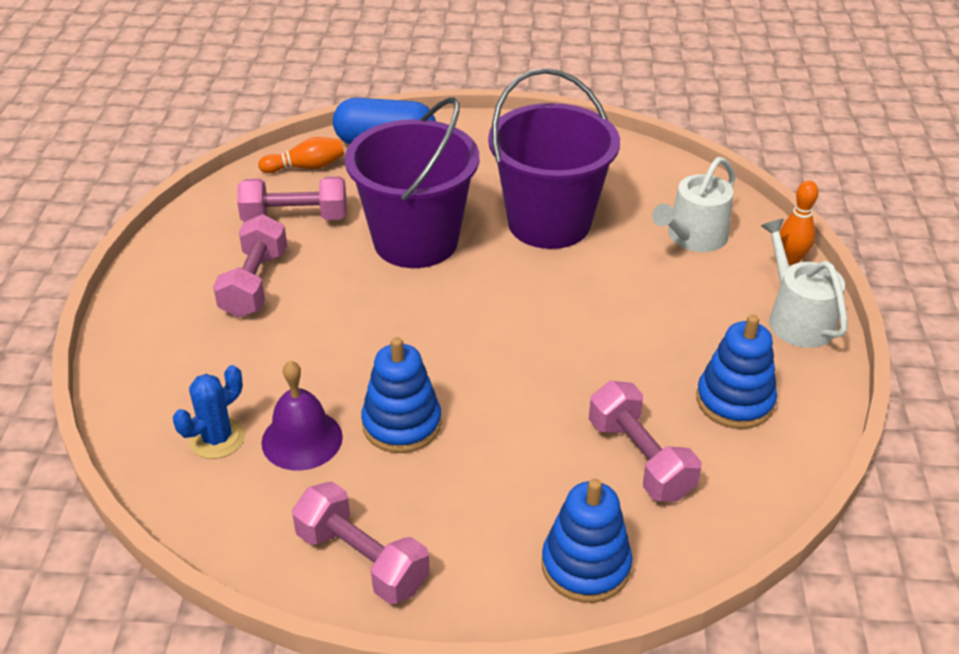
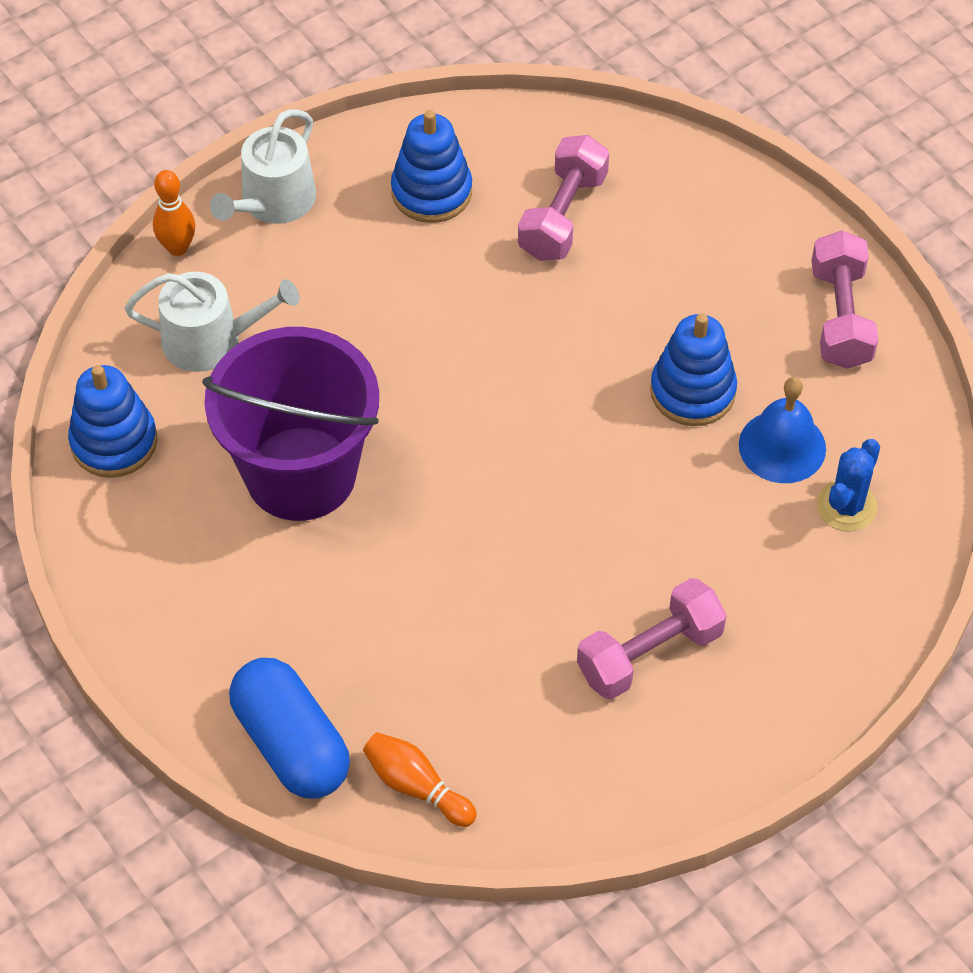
camera: 130 degrees left, 15 degrees up
blue cactus [173,365,245,459] -> blue cactus turned 60 degrees counterclockwise [817,439,880,532]
pink dumbbell [237,177,346,222] -> none
purple bell [261,360,343,471] -> blue bell [739,377,826,483]
purple bucket [345,97,479,268] -> none
blue stacking toy [542,478,632,603] -> blue stacking toy moved to [68,365,157,478]

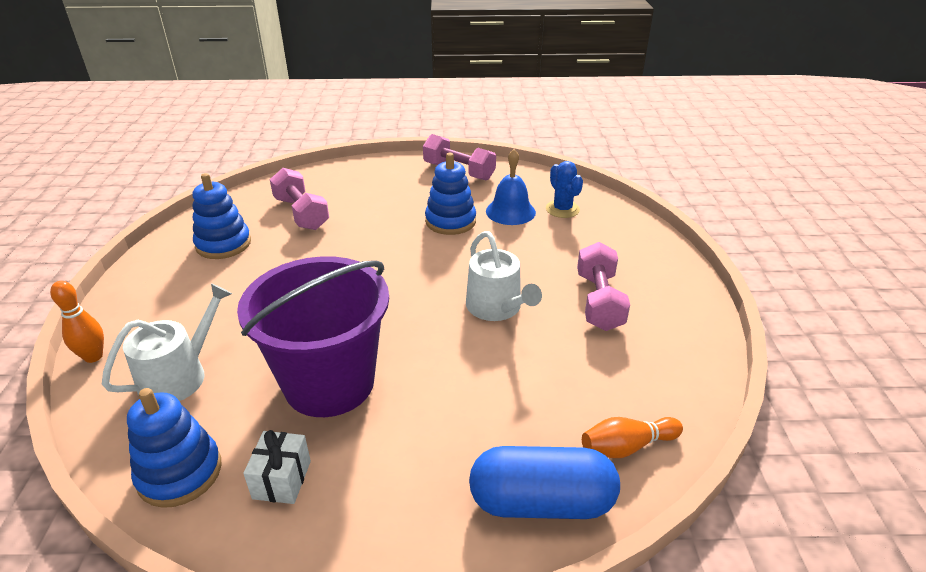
camera: 55 degrees left, 20 degrees down
white watering can [210,110,316,224] -> white watering can moved to [466,231,542,321]
none -> white gift [243,430,311,504]

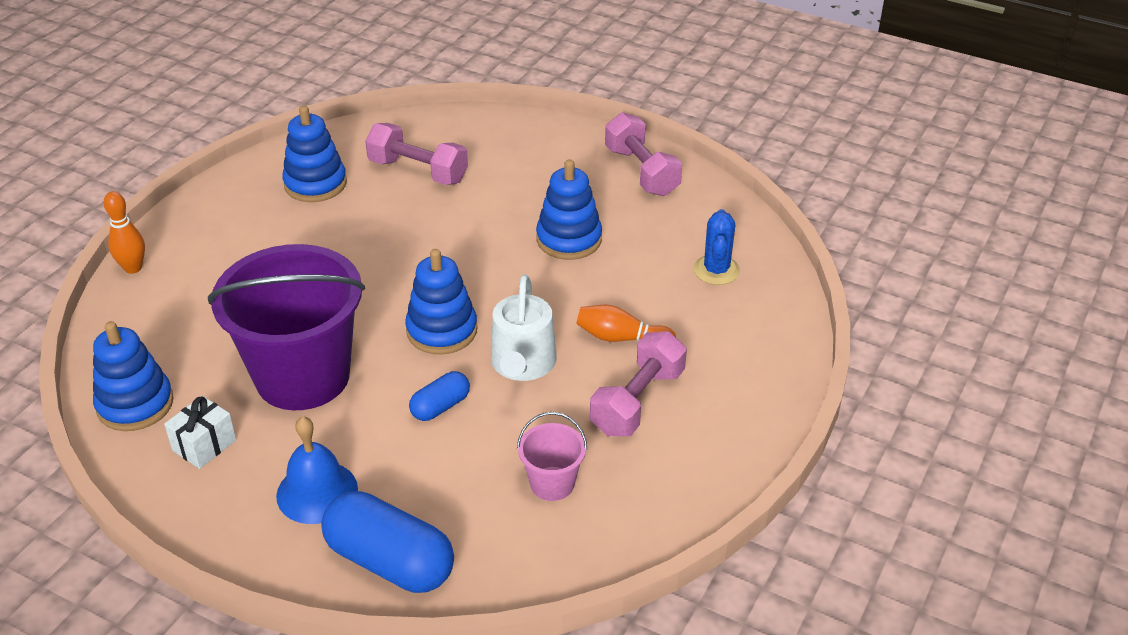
camera: 30 degrees right, 5 degrees up
white watering can [102,283,232,401] -> none
pink dumbbell [270,168,329,230] -> pink dumbbell turned 60 degrees counterclockwise [365,123,468,185]
blue bell [486,149,536,225] -> blue bell moved to [276,416,358,524]
orange bowling pin [582,417,683,458] -> orange bowling pin moved to [576,305,676,342]
none -> blue stacking toy [405,249,477,355]
none -> blue capsule [409,371,470,421]
none -> pink bucket [517,412,587,501]

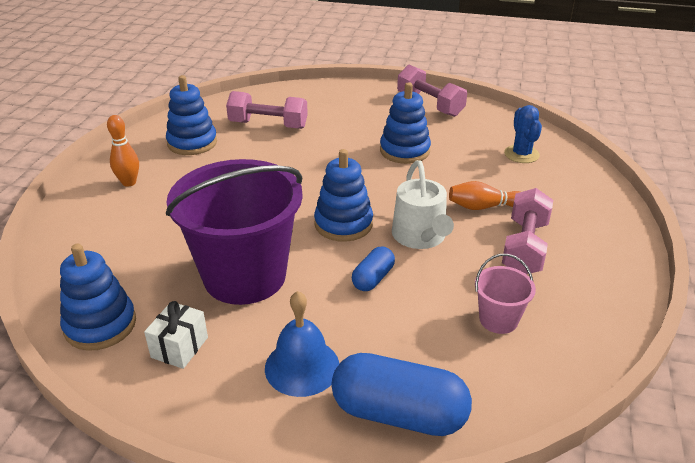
camera: 15 degrees left, 5 degrees down
orange bowling pin [103,191,145,274] -> orange bowling pin moved to [107,115,139,187]

